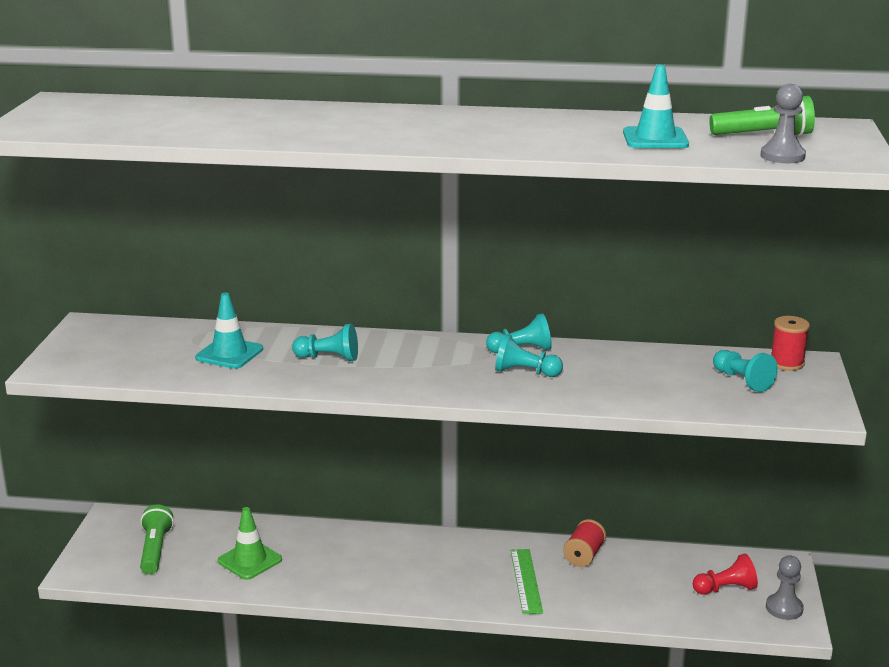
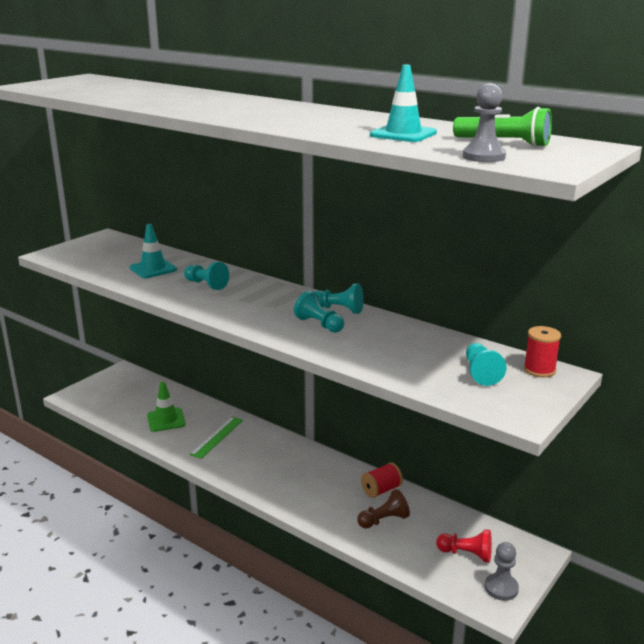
camera: 30 degrees right, 0 degrees up
green flashlight [140,504,174,574] -> none
green ruler [511,549,543,614] -> green ruler moved to [189,417,243,459]
none -> brown pawn [357,489,410,528]

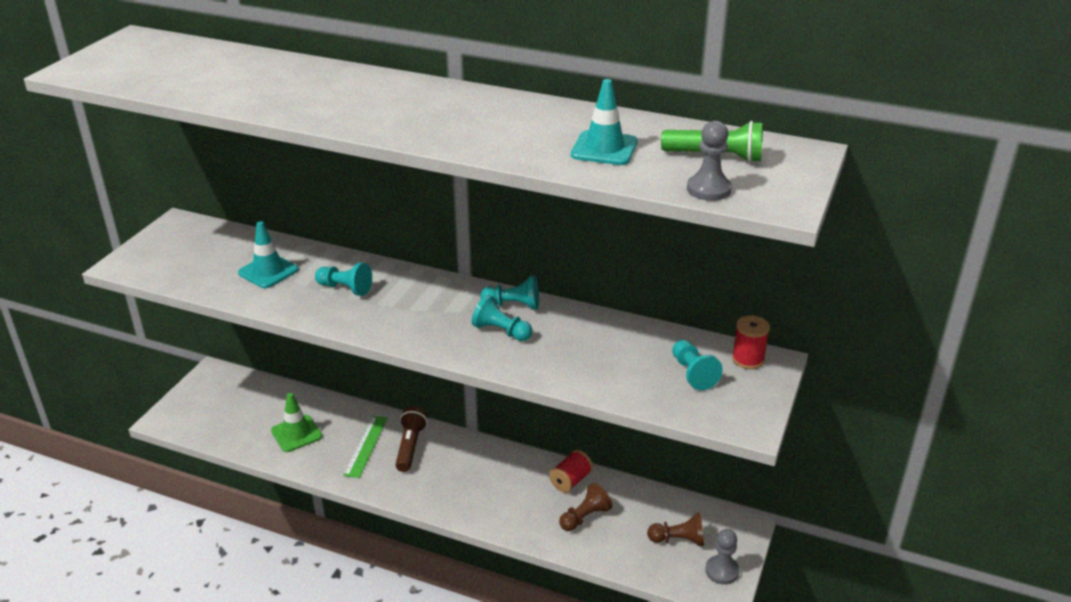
camera: 15 degrees left, 10 degrees up
red pawn [436,530,492,563] -> brown pawn [647,513,704,546]
none -> brown flashlight [395,407,428,472]

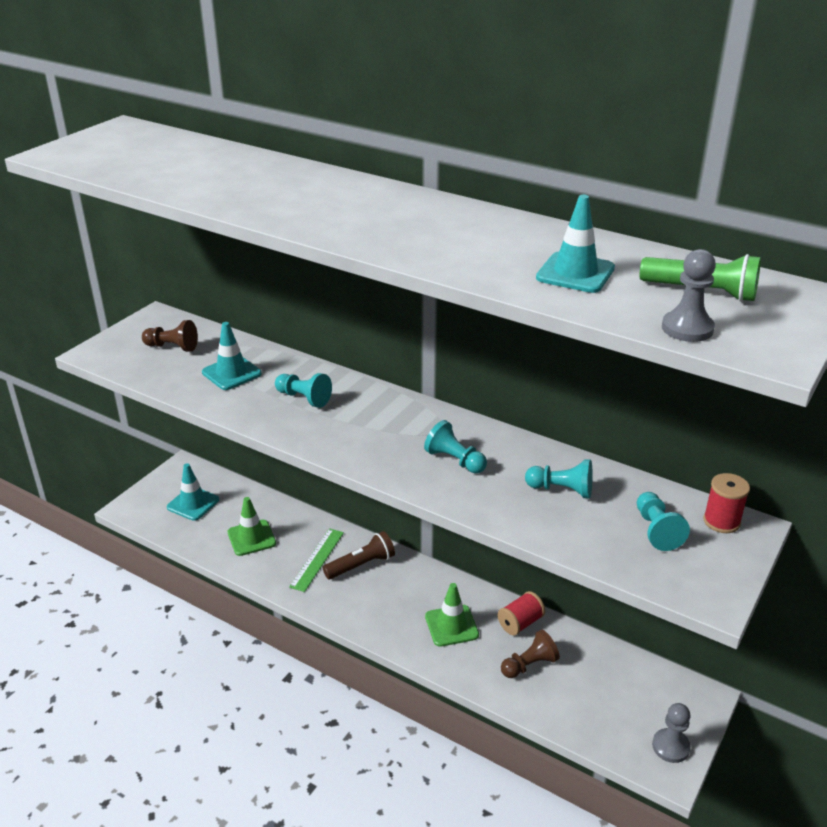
camera: 10 degrees right, 0 degrees up
brown flashlight [395,407,428,472] -> brown flashlight turned 45 degrees clockwise [323,531,395,579]
turquoise pawn [480,276,539,310] -> turquoise pawn moved to [525,459,593,498]
brown pawn [647,513,704,546] -> brown pawn moved to [142,320,198,352]
none -> turquoise traffic cone [167,463,219,521]
none -> green traffic cone [425,583,479,647]

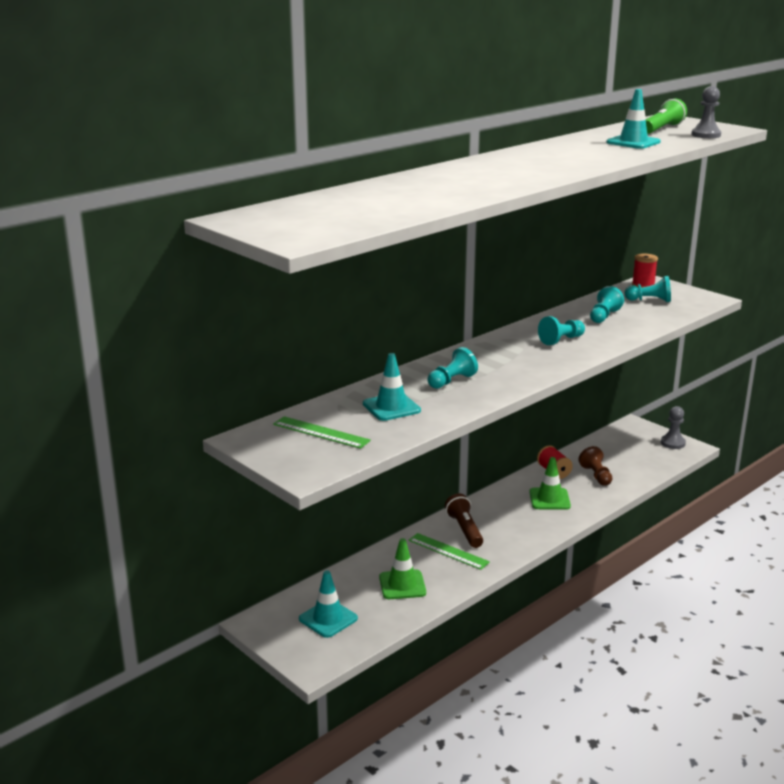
camera: 75 degrees left, 10 degrees down
brown pawn [142,320,198,352] -> green ruler [273,416,371,449]

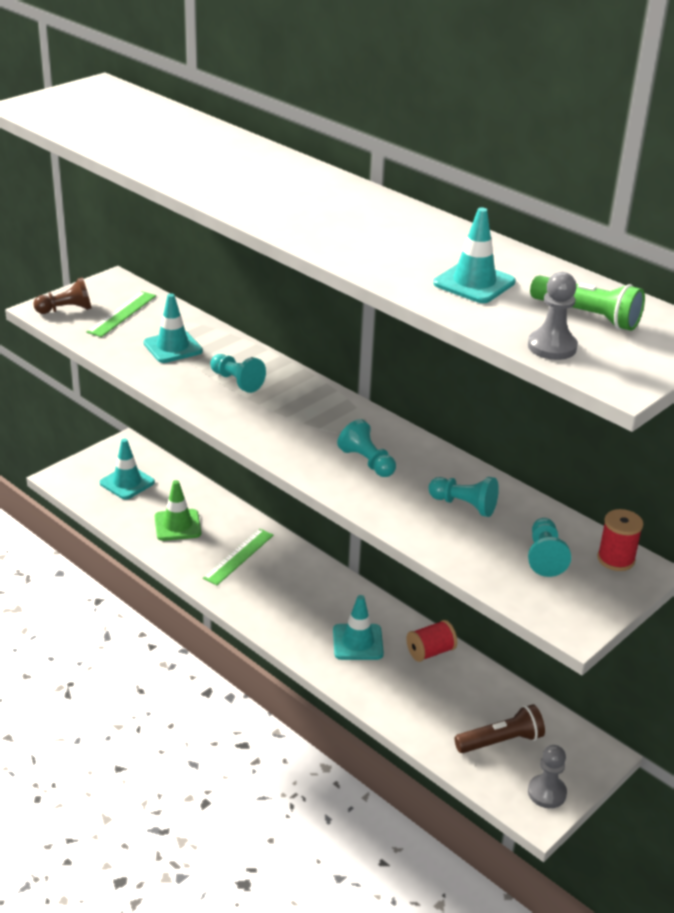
camera: 85 degrees right, 10 degrees up
brown flashlight [445,494,483,548] -> brown flashlight moved to [454,704,545,753]
green traffic cone [529,457,571,510] -> turquoise traffic cone [333,595,384,660]
brown pawn [578,446,613,486] -> brown pawn moved to [33,277,92,314]

